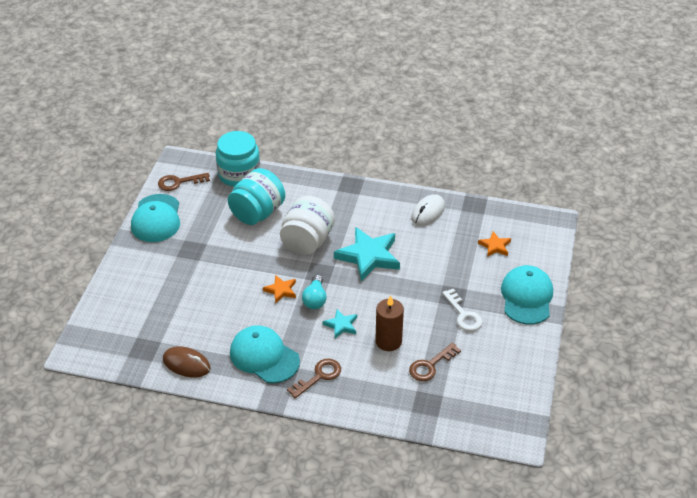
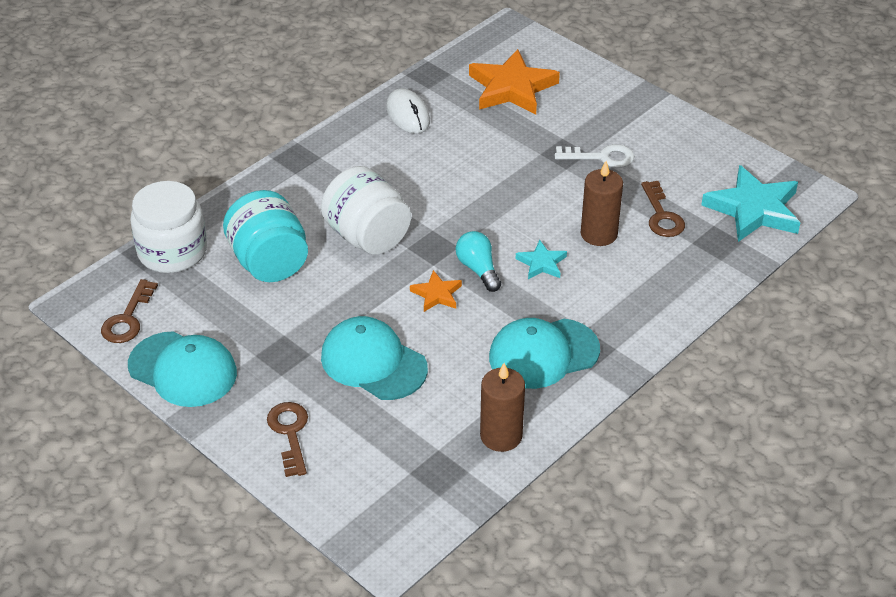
camera: 60 degrees left, 0 degrees up
brown mouse [163,347,211,377] -> brown candle [480,363,525,452]
turquoise jar [215,131,260,187] -> white jar [130,181,207,273]
brown key [287,359,341,398] -> brown key moved to [267,402,308,477]
turquoise light bulb [302,275,326,309] -> turquoise light bulb turned 150 degrees counterclockwise [456,231,501,292]
turquoise star [334,227,400,281] -> turquoise star moved to [702,165,800,242]
orange star [478,231,511,257] -> orange star [469,49,560,114], size x2.00
turquoise cap [501,265,553,325] -> turquoise cap moved to [321,316,428,400]

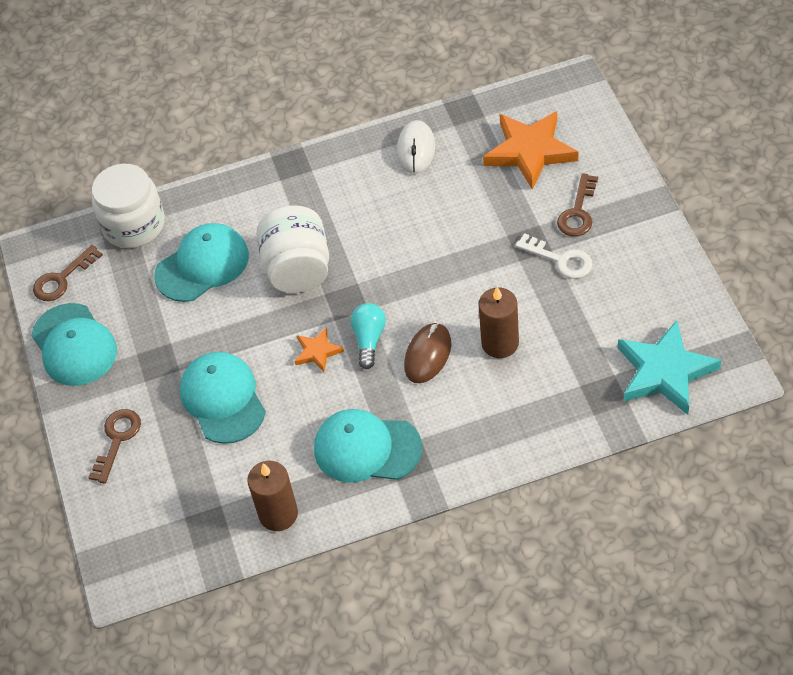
camera: 35 degrees right, 10 degrees up
turquoise jar [223,190,308,282] -> turquoise cap [154,223,249,302]
turquoise star [516,240,567,279] -> brown mouse [404,323,451,383]
brown key [641,181,685,237] -> brown key moved to [557,173,598,236]

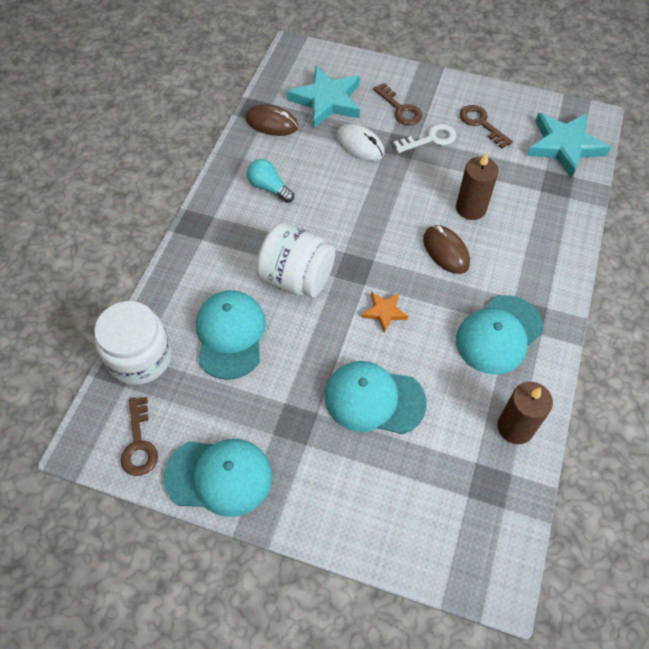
camera: 60 degrees left, 5 degrees up
brown key [88,409,141,484] -> brown key moved to [460,105,513,149]
turquoise light bulb [351,303,386,369] -> turquoise light bulb moved to [247,159,294,203]
white mouse [397,120,435,174] -> white mouse moved to [336,124,385,161]
orange star [483,111,578,190] -> turquoise star [287,66,360,128]
none -> brown mouse [245,104,298,136]

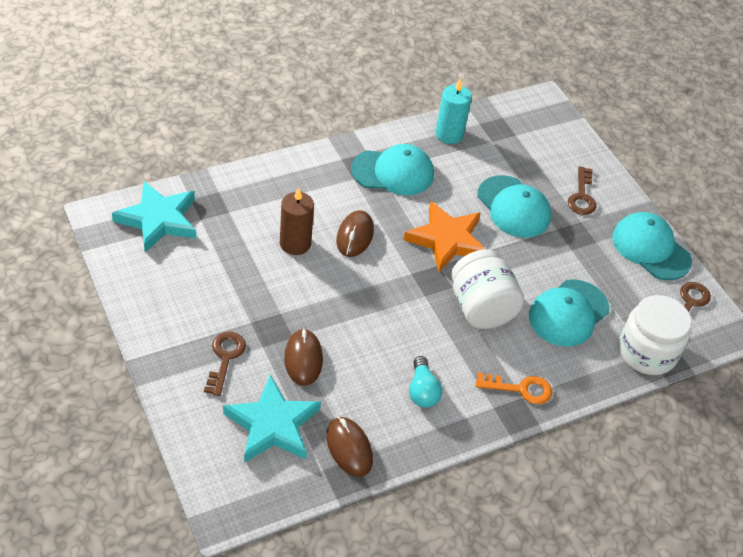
camera: 140 degrees left, 10 degrees down
white mouse [336,124,385,161] -> brown mouse [284,328,323,386]
orange star [362,292,408,333] -> orange star [404,201,486,272], size x2.00
white key [393,124,456,153] -> none
brown key [460,105,513,149] -> brown key moved to [568,166,596,215]
brown candle [497,382,553,444] -> turquoise candle [435,78,472,144]
none -> orange key [476,373,552,404]

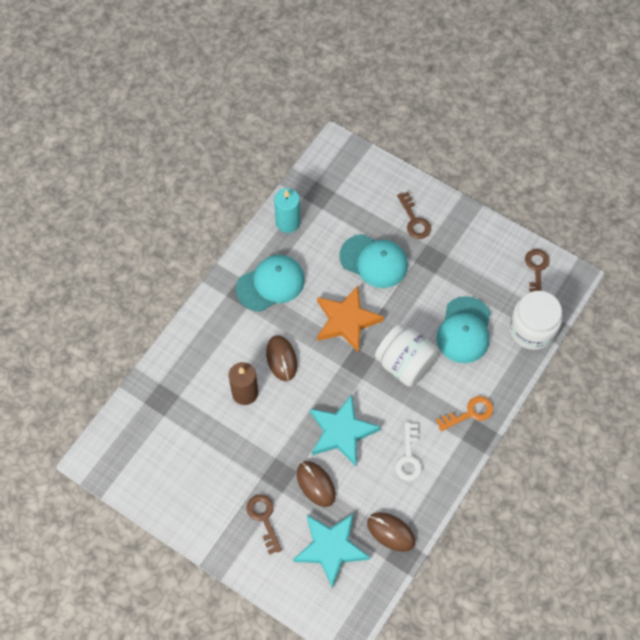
camera: 25 degrees left, 15 degrees up
turquoise star [112,181,196,252] -> turquoise star moved to [310,394,381,466]
turquoise light bulb [409,356,442,408] -> white key [396,422,422,481]
turquoise cap [612,212,692,280] -> none

